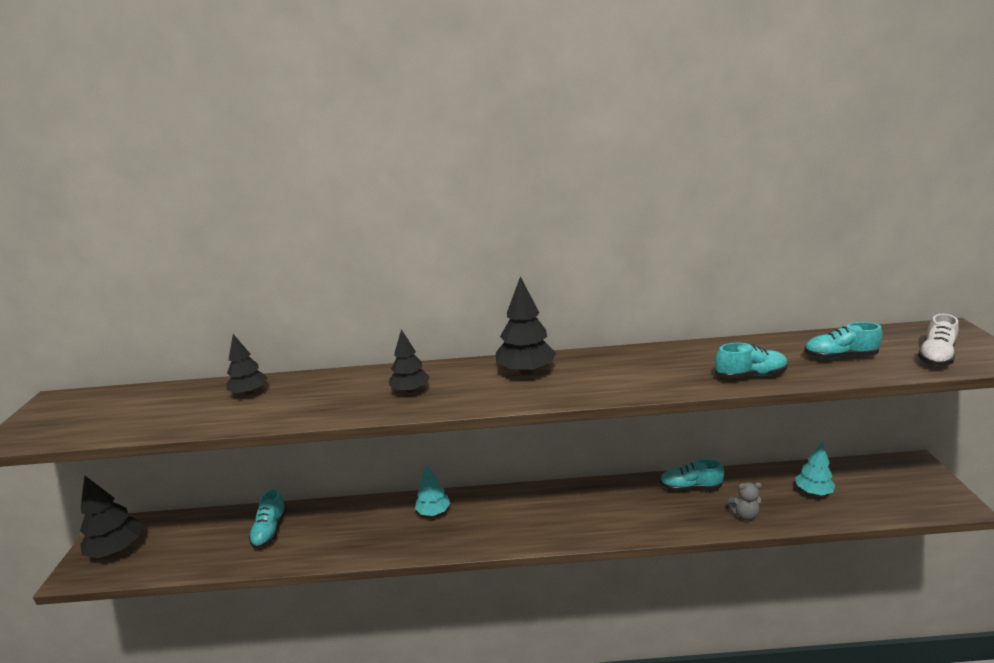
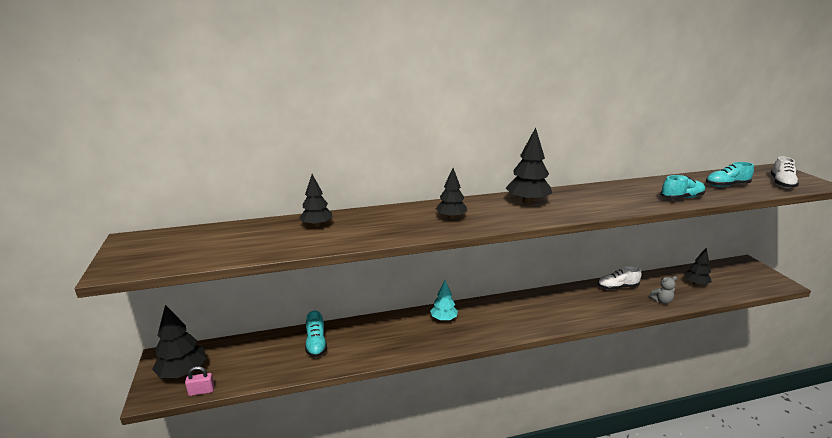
camera: 15 degrees left, 0 degrees up
turquoise shoe [660,459,724,491] -> white shoe [598,266,641,290]
turquoise tree [795,442,835,495] -> black tree [684,248,712,285]
none -> pink padlock [185,366,214,396]

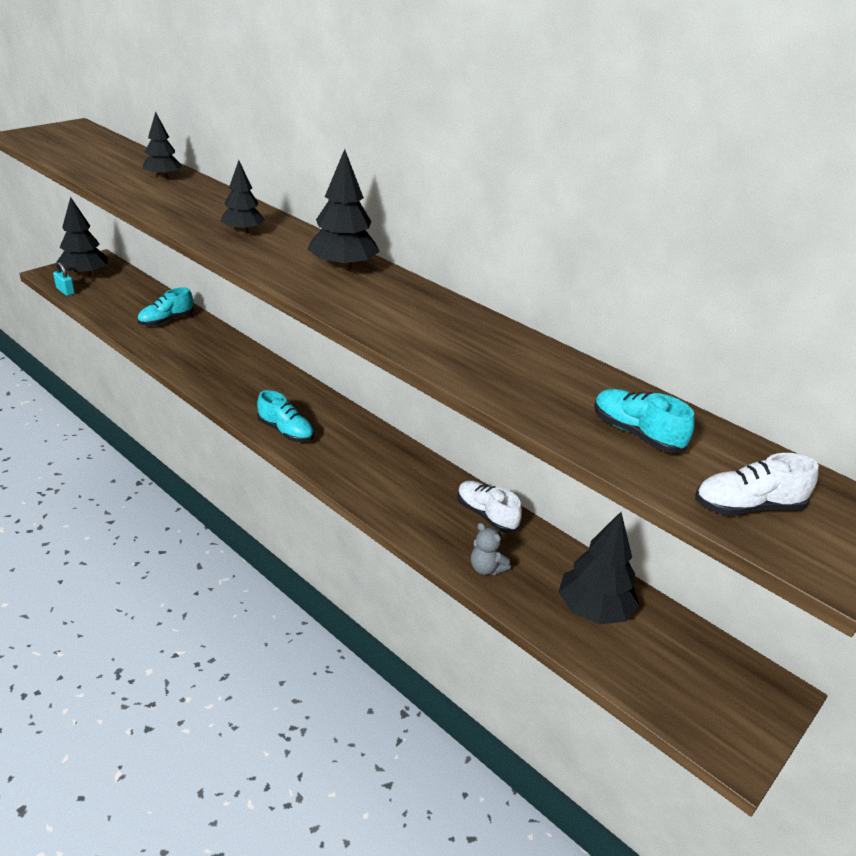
camera: 55 degrees right, 10 degrees up
pink padlock [185,366,214,396] -> turquoise padlock [53,262,75,296]
turquoise tree [430,281,458,321] -> none
turquoise shoe [660,175,705,199] -> turquoise shoe moved to [257,390,314,442]
black tree [684,248,712,285] -> black tree [559,512,639,625], size x1.53

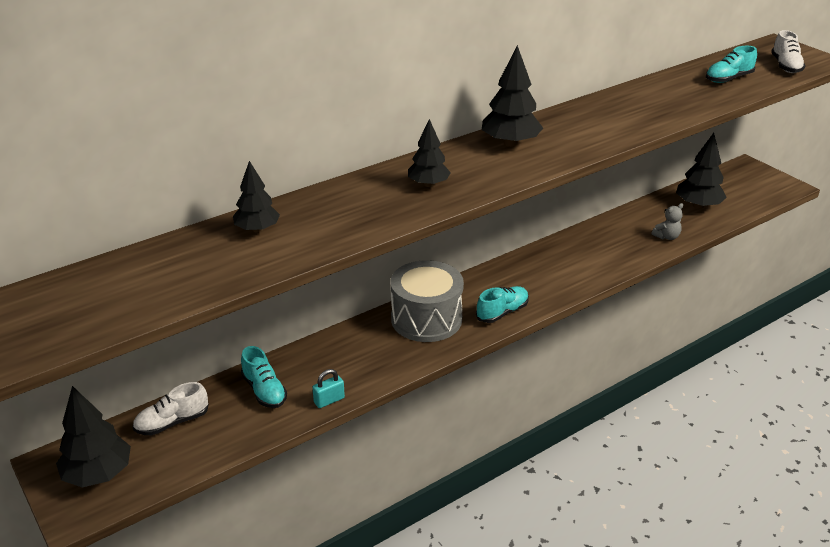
camera: 75 degrees left, 0 degrees up
turquoise padlock [53,262,75,296] -> turquoise padlock moved to [312,369,345,408]
white shoe [457,480,522,533] -> white shoe moved to [133,382,209,435]
none -> grey drum [390,260,464,342]

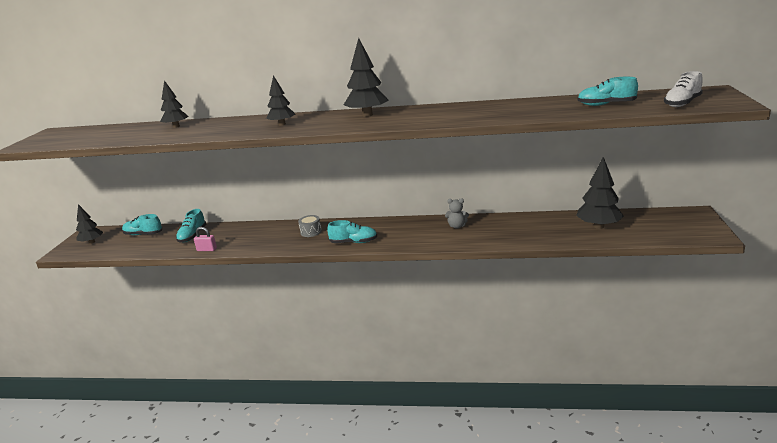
camera: 45 degrees right, 10 degrees down
black tree [56,386,131,487] -> black tree [76,204,103,244], size x0.65
white shoe [133,382,209,435] -> turquoise shoe [122,214,162,235]
turquoise padlock [312,369,345,408] -> pink padlock [194,227,217,251]
grey drum [390,260,464,342] -> grey drum [298,215,322,237], size x0.43
grey teddy bear [651,203,683,240] -> grey teddy bear moved to [445,198,469,229]

